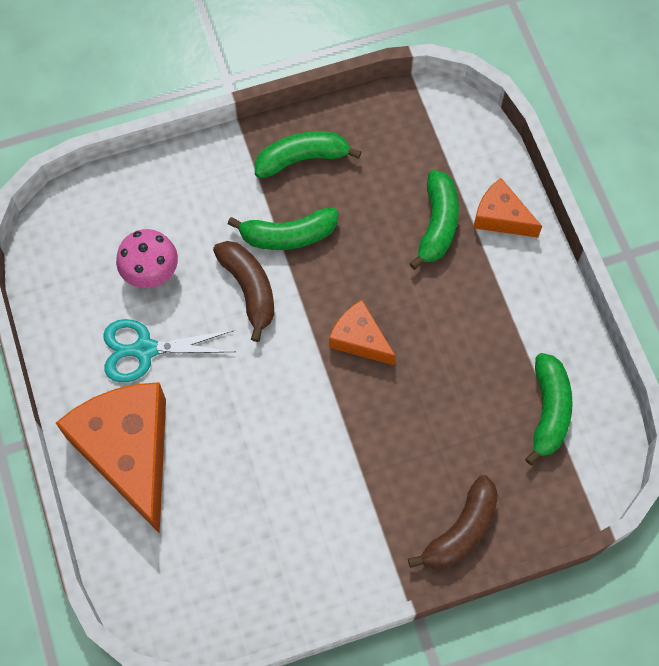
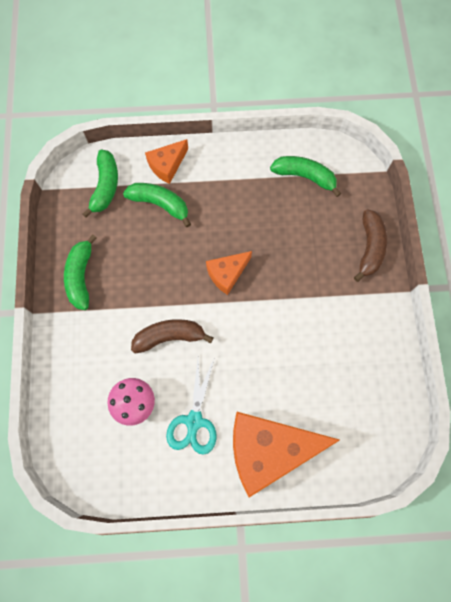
camera: 75 degrees left, 5 degrees up
green banana [228,208,339,250] -> green banana moved to [82,150,118,218]
brown banana [408,475,498,569] -> brown banana turned 45 degrees clockwise [354,209,387,282]

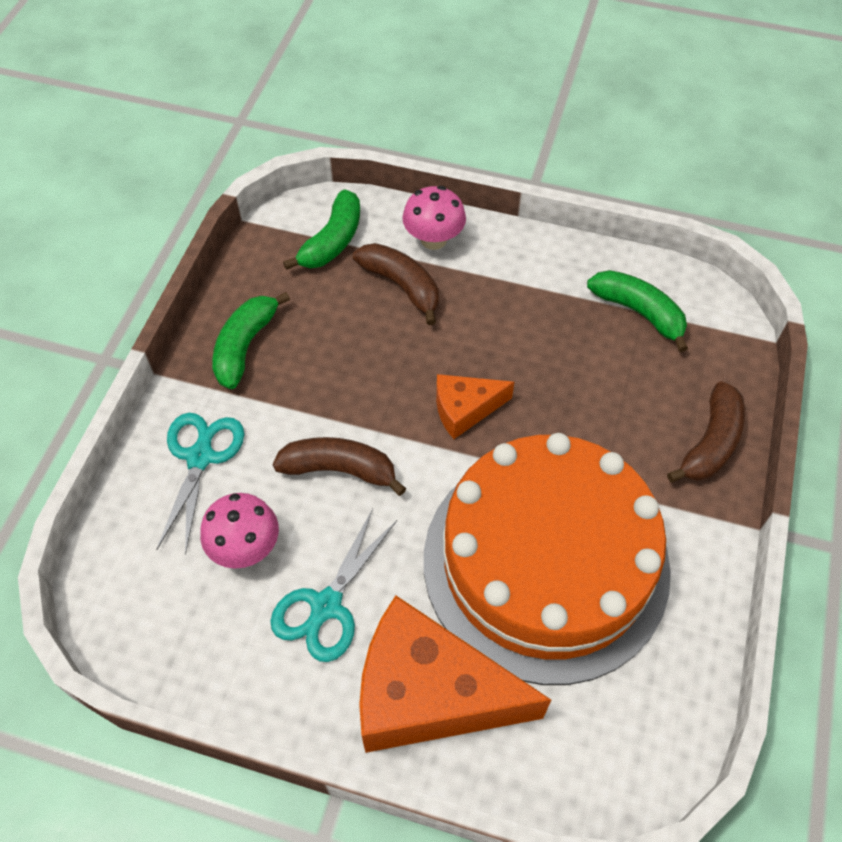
camera: 20 degrees right, 15 degrees down
green banana [123,183,191,227] -> brown banana [353,243,439,325]
orange cheese [145,139,188,184] -> pink mushroom [402,186,466,250]
none -> turquoise scissors [156,413,244,555]
none -> orange cake [424,433,671,685]

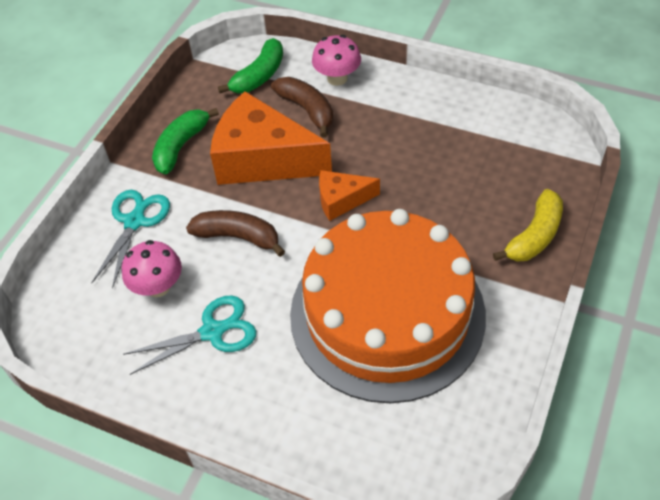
camera: 10 degrees right, 5 degrees down
turquoise scissors [270,509,397,662] -> turquoise scissors turned 150 degrees counterclockwise [123,295,256,375]
orange cheese [359,595,551,753] -> orange cheese moved to [210,91,332,185]
green banana [587,270,688,352] -> none
brown banana [667,381,745,482] -> yellow banana [493,189,563,262]

